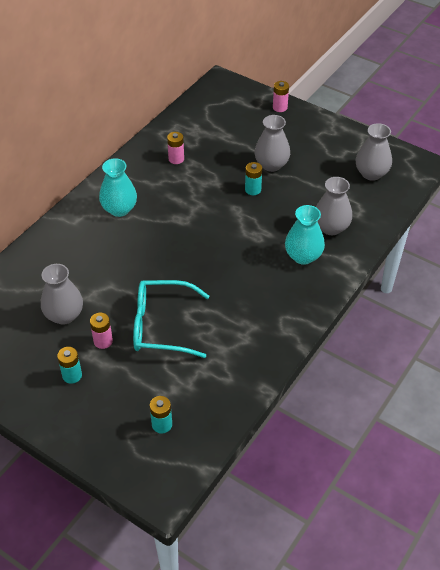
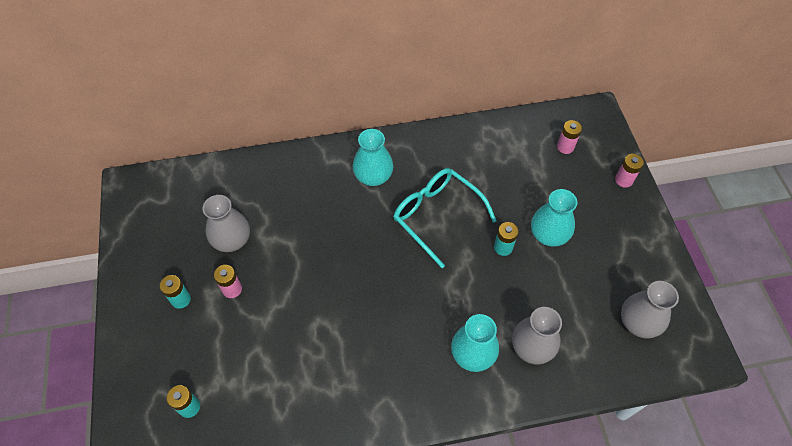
camera: 45 degrees right, 10 degrees up
turquoise glasses [133,280,209,358] -> turquoise glasses moved to [394,168,496,268]
pink battery [167,132,184,164] -> pink battery moved to [557,120,582,154]
grey vase [255,115,290,172] -> turquoise vase [531,189,577,247]

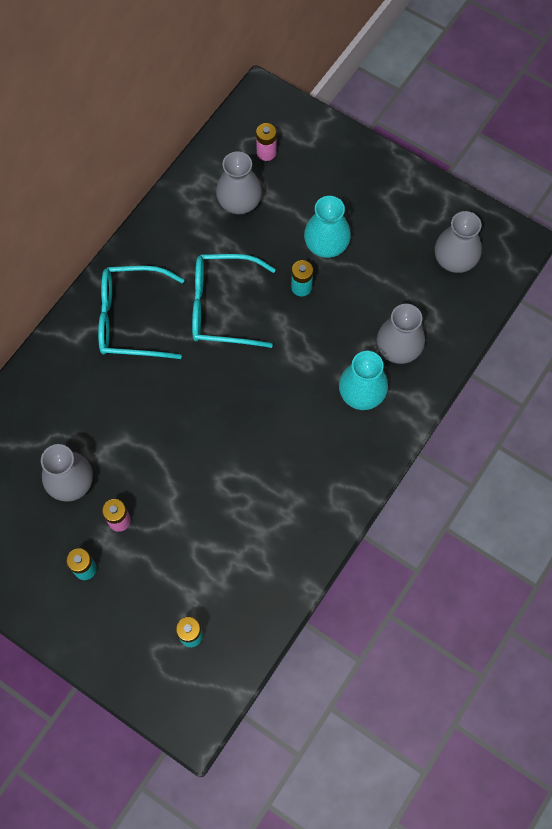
camera: 45 degrees left, 10 degrees up
turquoise vase [353,129,393,186] -> turquoise glasses [98,266,184,359]
pink battery [615,154,644,188] -> none
none -> grey vase [216,151,262,214]

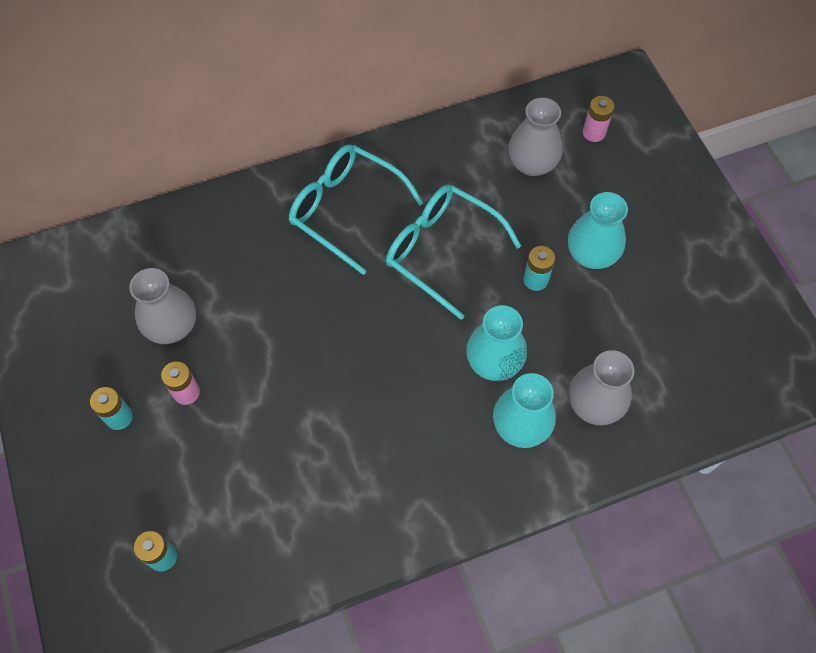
camera: 35 degrees right, 5 degrees down
grey vase [435,211,482,273] -> none
none -> turquoise vase [466,305,527,381]

